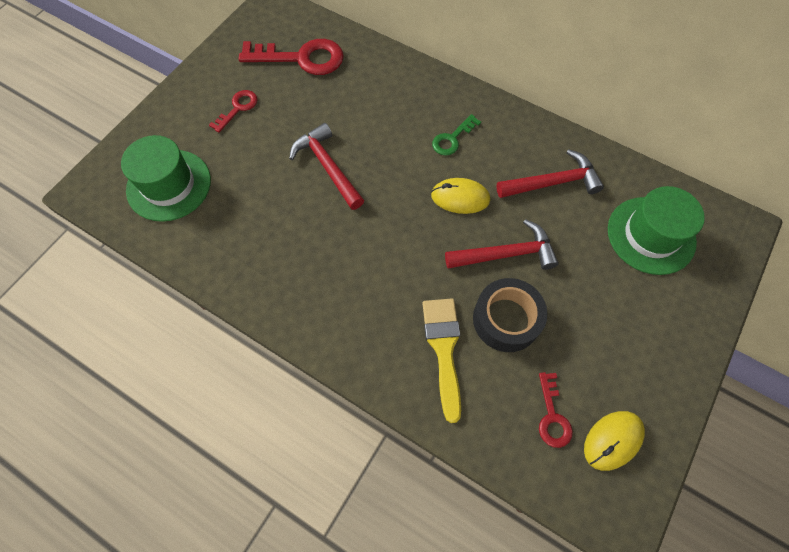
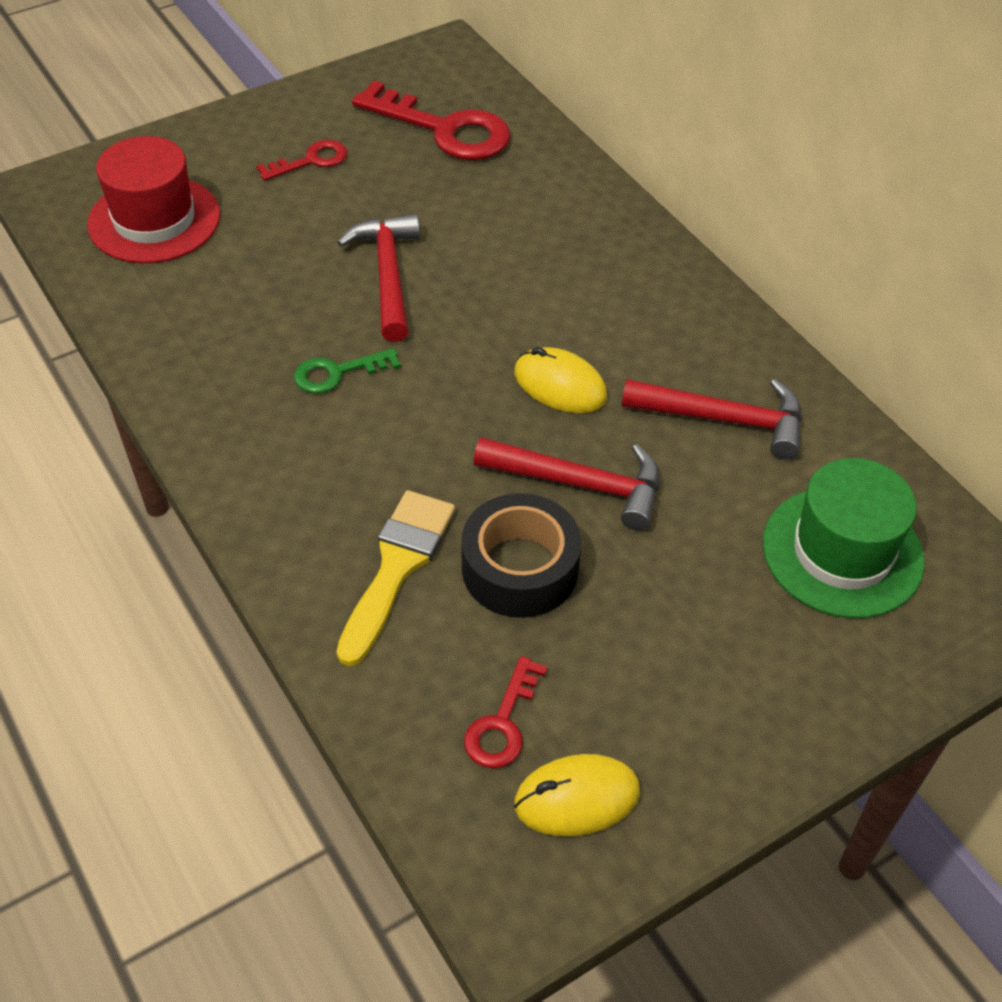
camera: 25 degrees right, 15 degrees down
green hat [121,135,211,222] -> red hat [87,136,220,263]
green key [432,114,481,156] -> green key moved to [294,348,401,394]

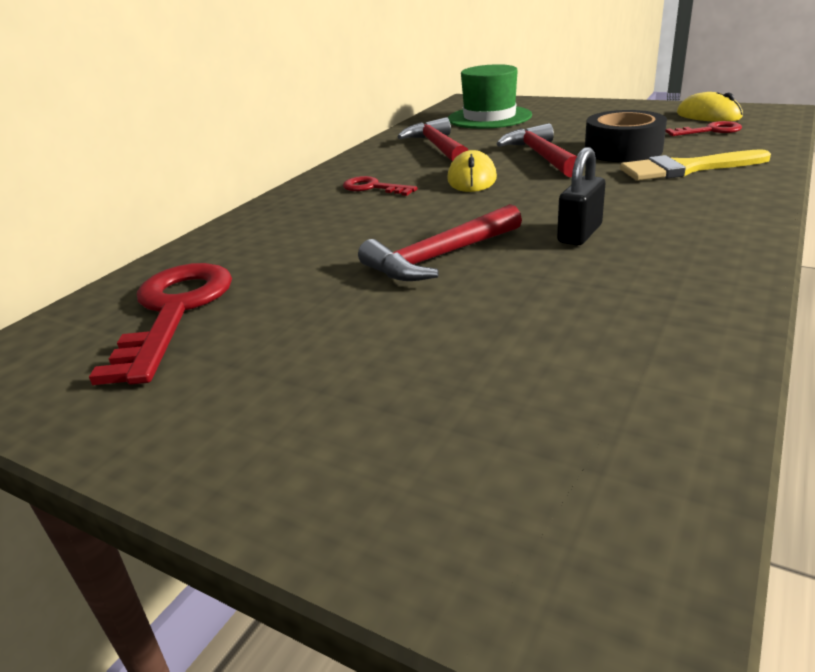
camera: 115 degrees left, 20 degrees down
red hat [87,136,220,263] -> none
red key [256,140,347,181] -> red key moved to [343,176,418,196]
green key [294,348,401,394] -> black padlock [557,147,606,245]

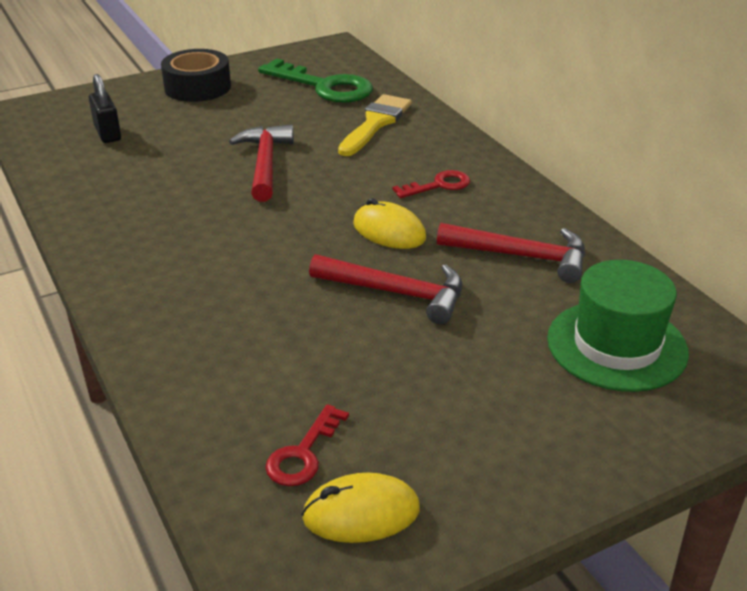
camera: 120 degrees right, 5 degrees up
red key [89,263,232,385] -> green key [258,58,373,103]
black padlock [557,147,606,245] -> black padlock moved to [89,74,121,143]
black tape [585,110,667,162] -> black tape moved to [161,49,231,102]
yellow brush [620,149,771,181] -> yellow brush moved to [338,94,412,156]

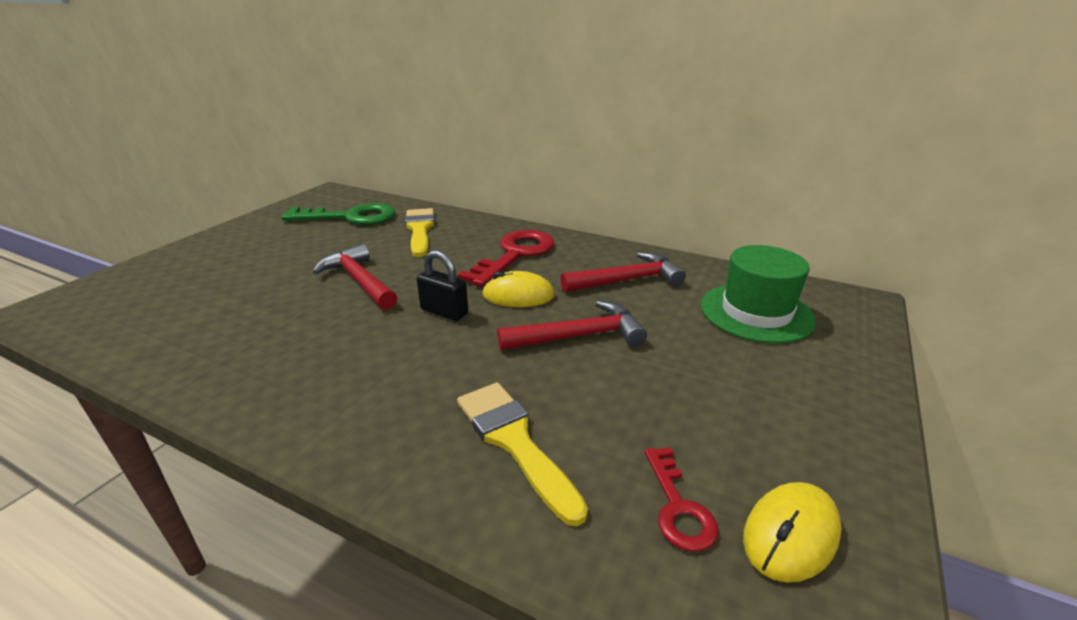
camera: 35 degrees left, 5 degrees down
black padlock [89,74,121,143] -> black padlock moved to [417,250,468,321]
black tape [161,49,231,102] -> none
red key [392,170,470,198] -> red key [457,230,555,287], size x1.89
none -> yellow brush [457,382,588,526]

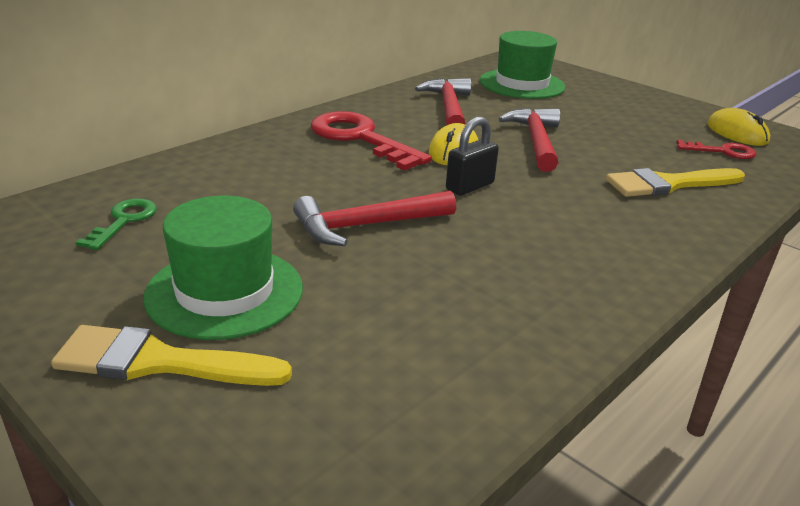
camera: 75 degrees left, 0 degrees up
green key [281,203,395,225] -> green key [75,198,157,250], size x0.53
yellow brush [405,208,435,257] -> yellow brush moved to [51,325,292,386]
none -> green hat [144,196,303,340]

